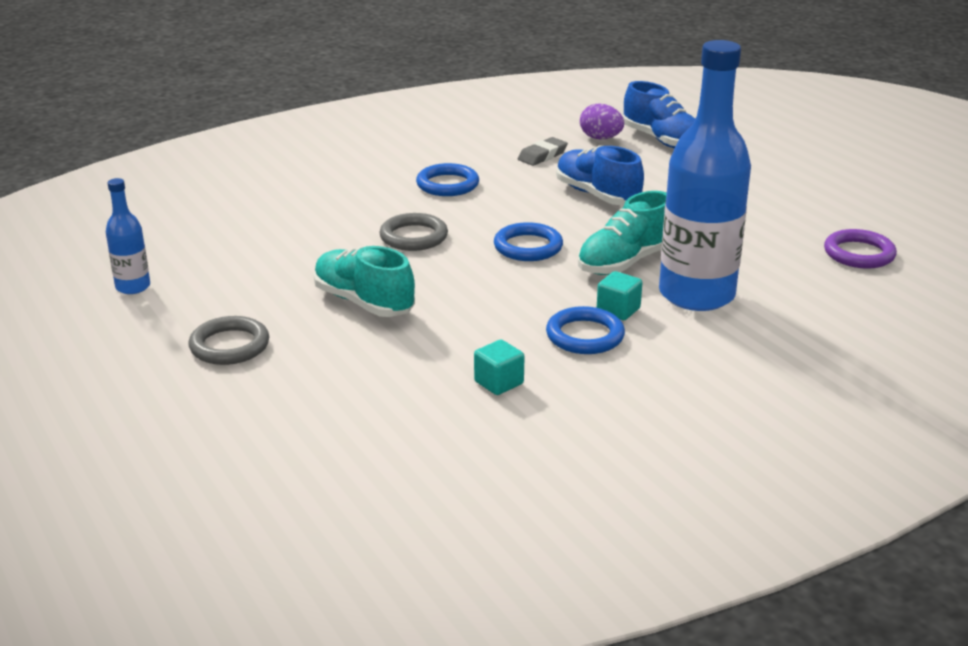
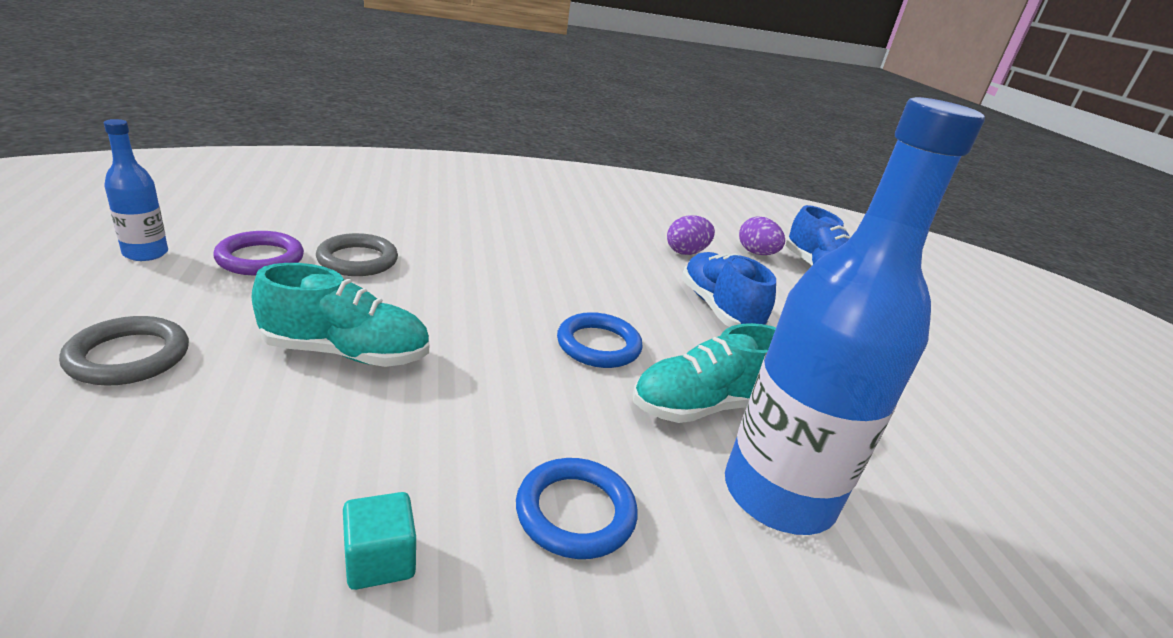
camera: 15 degrees right, 0 degrees up
turquoise shoe [314,246,415,317] -> turquoise shoe turned 120 degrees clockwise [251,263,429,367]
grey ring [380,213,448,251] -> grey ring moved to [316,233,398,276]
blue ring [416,163,479,196] -> none
grey eraser [518,137,568,166] -> purple egg [667,215,715,255]
turquoise cube [597,271,642,320] -> none
purple ring [824,229,897,269] -> purple ring moved to [213,231,304,275]

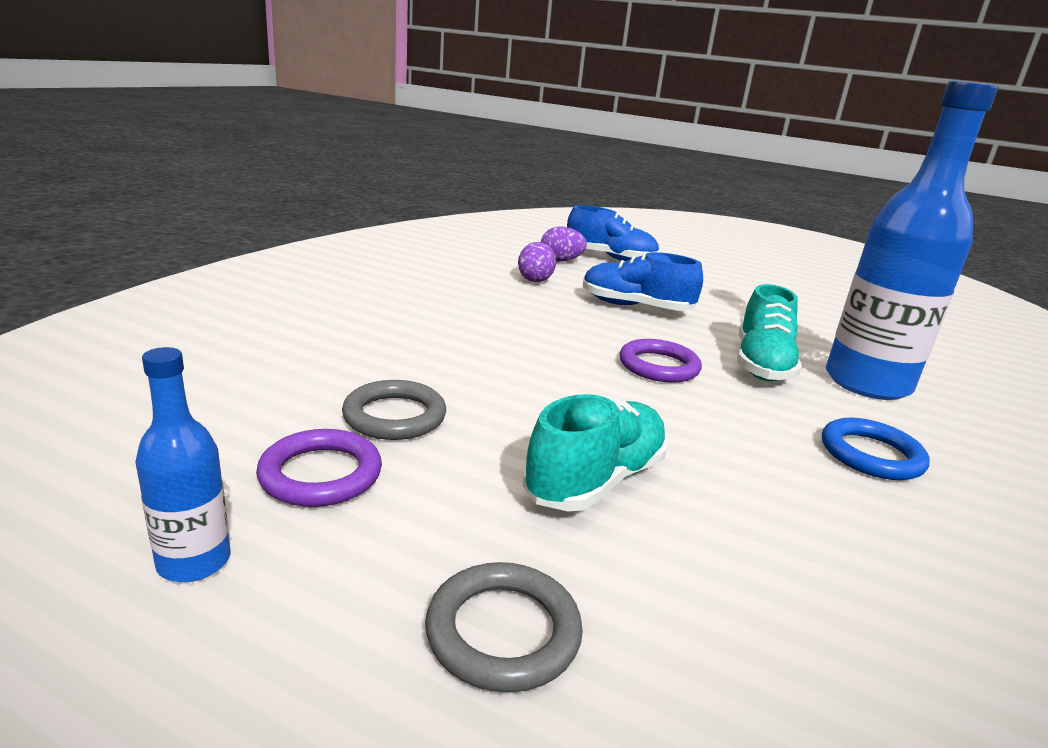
camera: 50 degrees left, 5 degrees down
turquoise cube [343,492,416,590] -> none
blue ring [557,312,643,368] -> purple ring [620,339,702,383]

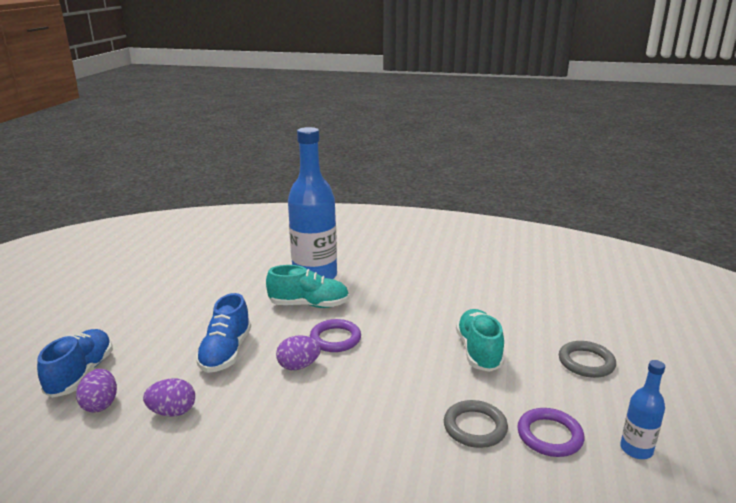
camera: 100 degrees left, 0 degrees up
turquoise shoe [522,394,668,511] -> turquoise shoe turned 60 degrees clockwise [456,309,505,372]
blue ring [822,418,930,480] -> none
none -> purple egg [276,335,321,370]

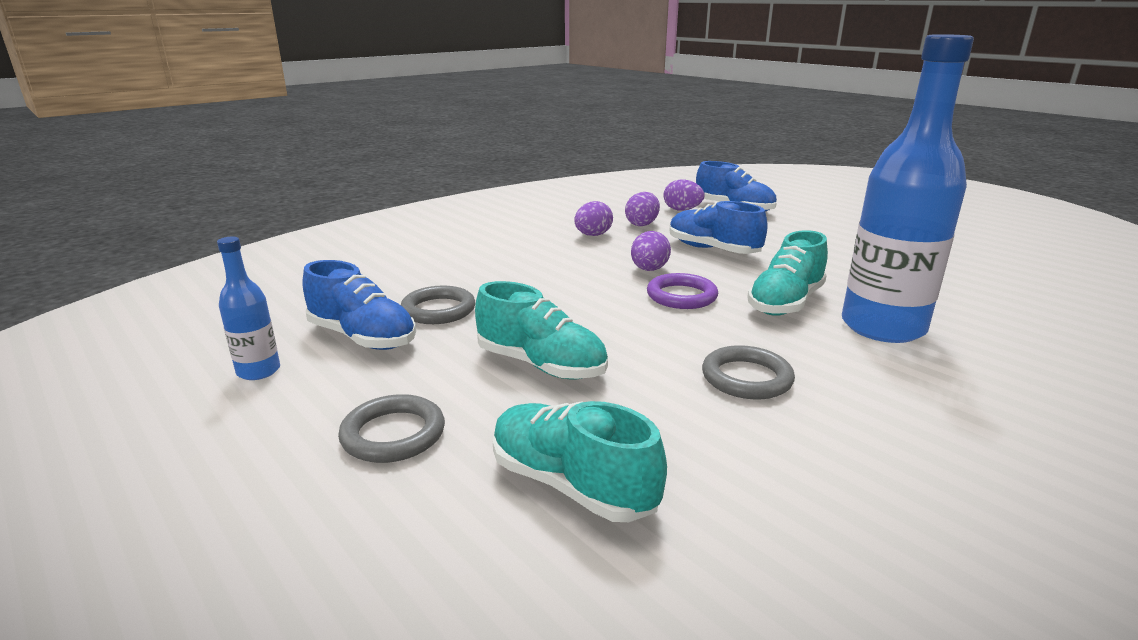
camera: 125 degrees right, 0 degrees up
purple ring [517,408,584,457] -> blue shoe [302,260,416,350]
none -> turquoise shoe [493,401,667,522]
none -> purple egg [574,201,613,236]
none -> grey ring [702,345,795,399]

